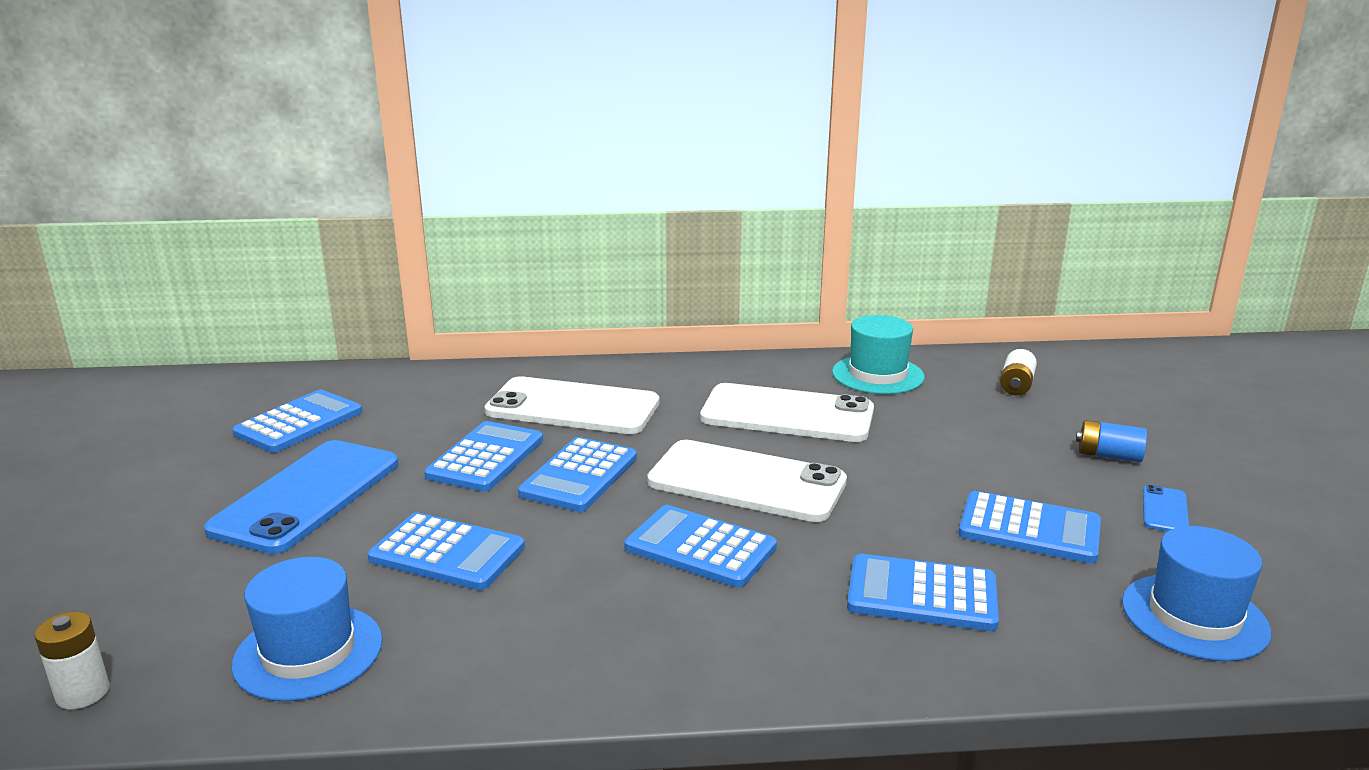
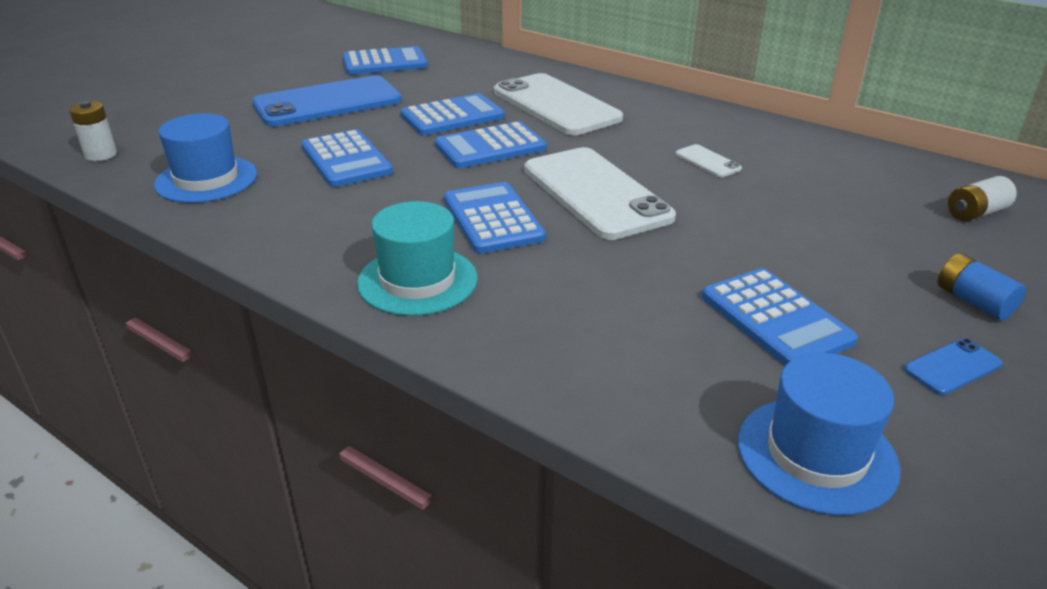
camera: 40 degrees right, 10 degrees up
white phone [700,383,874,442] -> white phone [675,144,742,177], size x0.42
turquoise hat [832,315,925,394] -> turquoise hat moved to [357,201,477,316]
blue calculator [847,554,999,631] -> none

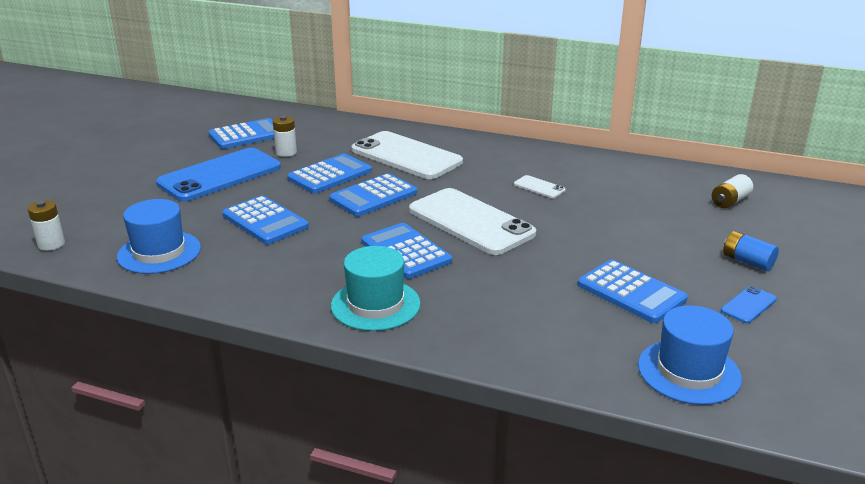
camera: 15 degrees left, 5 degrees down
none -> white battery [273,116,297,157]

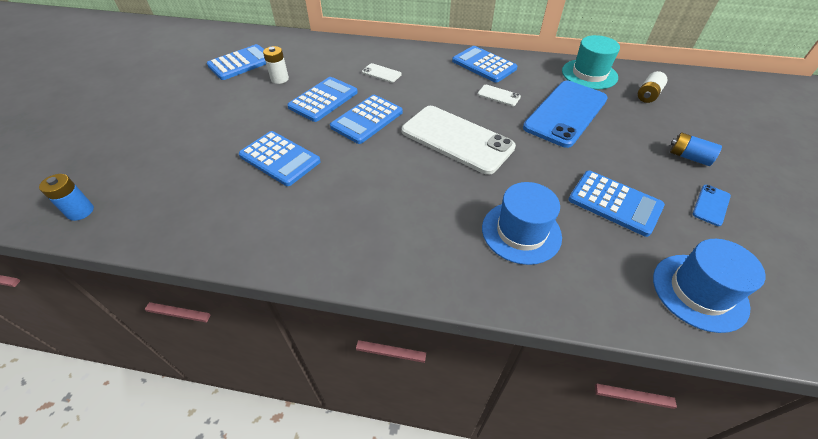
camera: 10 degrees left, 20 degrees up
white battery [28,200,65,251] -> blue battery [39,174,94,221]
blue hat [117,199,201,274] -> blue hat moved to [482,182,562,265]
blue phone [156,148,281,202] -> blue phone moved to [523,81,608,148]
turquoise hat [331,246,421,331] -> turquoise hat moved to [562,35,620,89]
white phone [351,131,463,179] -> white phone [362,63,402,83], size x0.42
blue calculator [361,223,452,279] -> blue calculator moved to [452,46,517,83]

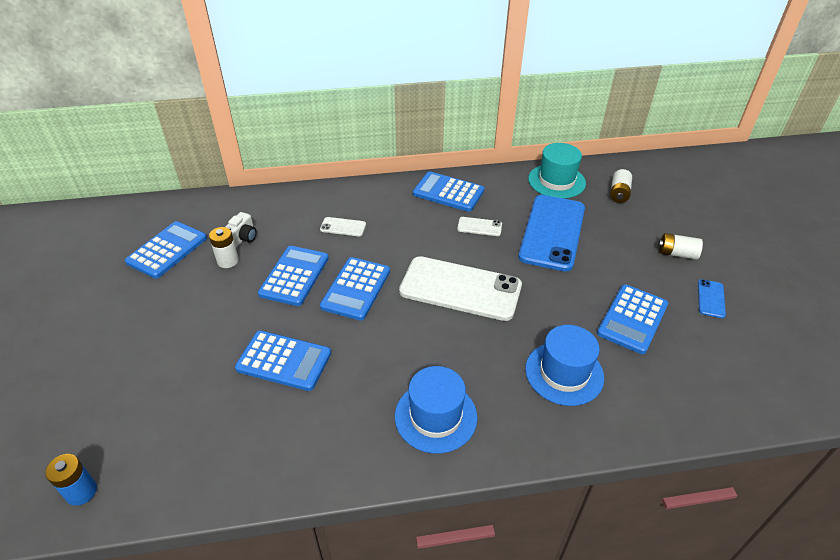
camera: 20 degrees left, 5 degrees down
blue calculator [568,171,665,237] -> blue calculator turned 105 degrees clockwise [597,284,668,354]
blue hat [653,239,766,333] -> blue hat moved to [395,366,478,453]
blue battery [670,132,722,166] -> white battery [658,233,703,260]
none -> white camera [225,212,257,248]

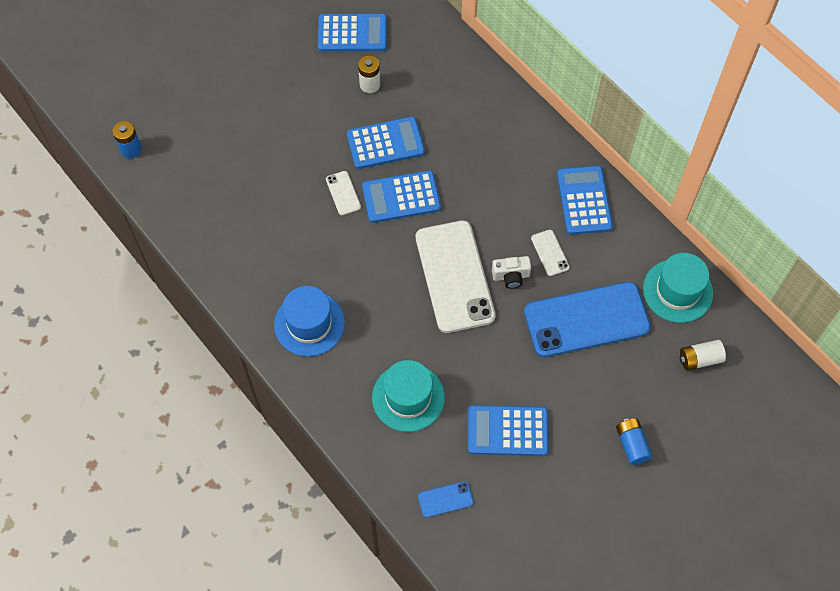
camera: 60 degrees right, 20 degrees up
white camera [225,212,257,248] -> white camera moved to [492,256,531,289]
blue calculator [235,330,331,391] -> none
white phone [320,217,366,236] -> white phone moved to [326,171,361,215]
blue hat [525,325,604,406] -> turquoise hat [372,360,445,432]
white battery [658,233,703,260] -> blue battery [616,418,653,465]
blue phone [698,279,726,318] -> blue phone moved to [418,481,474,518]

